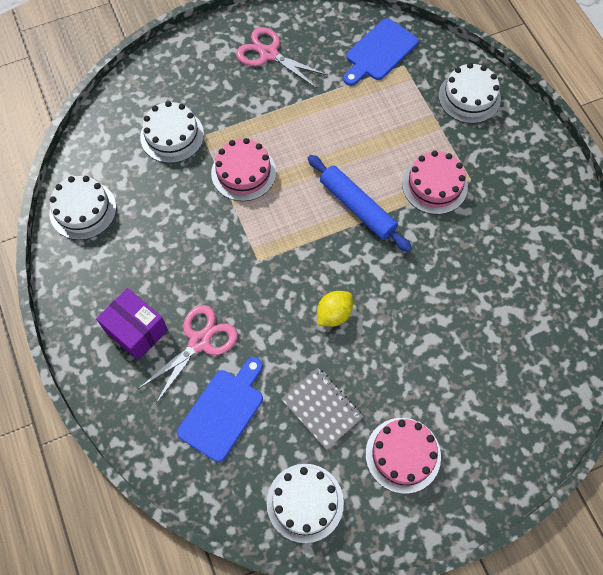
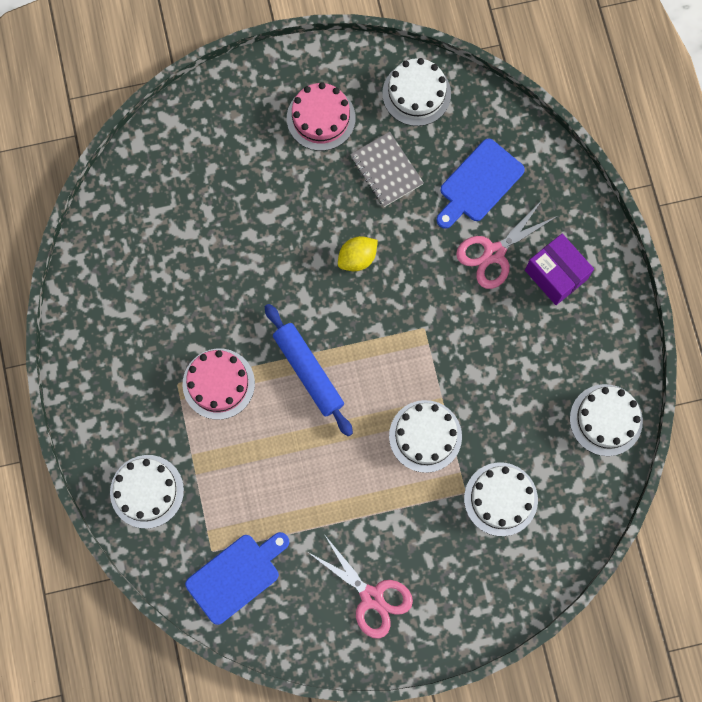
camera: 170 degrees left, 10 degrees up
pink cake [211,138,276,201] -> white cake [389,400,462,473]

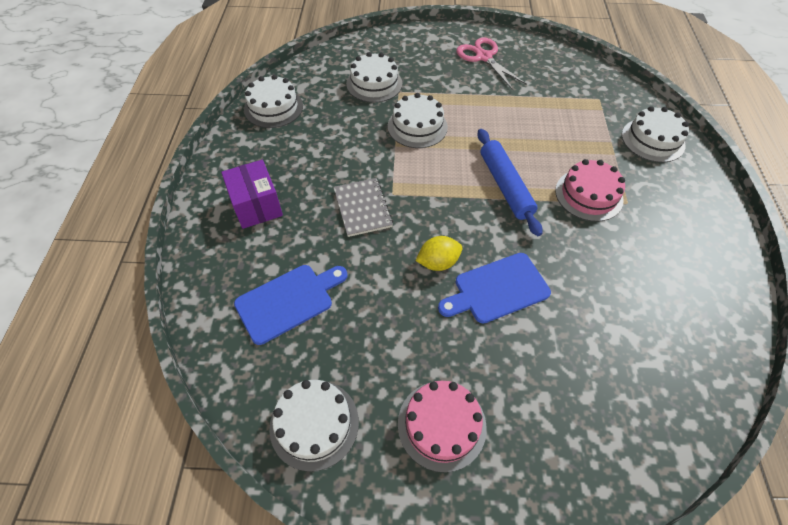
camera: 165 degrees left, 20 degrees down
blue cutting board [185,532,289,625] -> blue cutting board moved to [438,253,551,324]
grey notebook [350,131,424,207] -> grey notebook moved to [333,178,393,237]
pink scissors [456,199,558,289] -> none

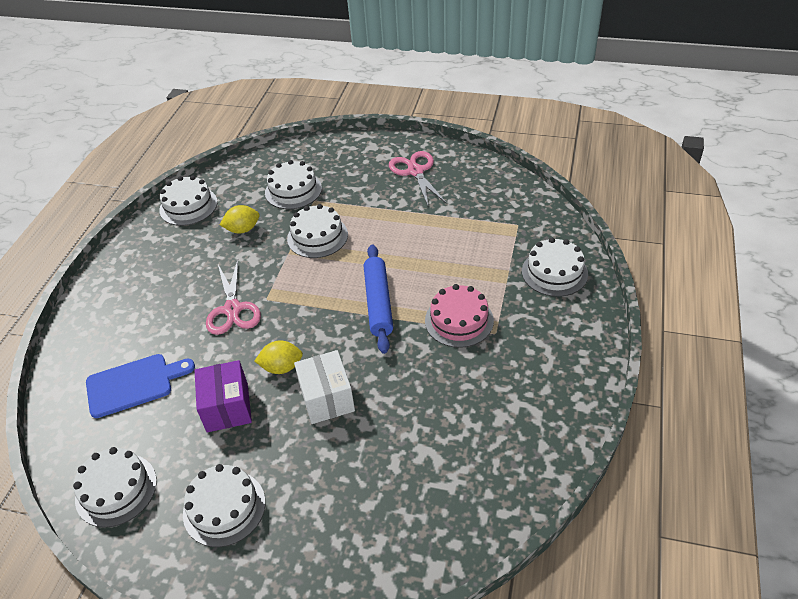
camera: 15 degrees right, 10 degrees down
purple box [221,160,283,229] -> purple box moved to [195,360,252,433]
grey notebook [333,178,393,237] -> pink scissors [206,259,261,335]
pink cake [398,381,487,473] -> white cake [183,464,265,547]
blue cutting board [438,253,551,324] -> white box [294,350,355,424]
none -> yellow lemon [220,205,260,234]

